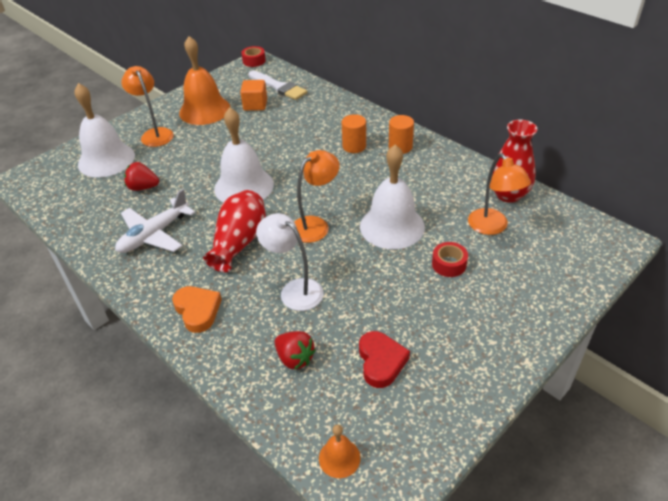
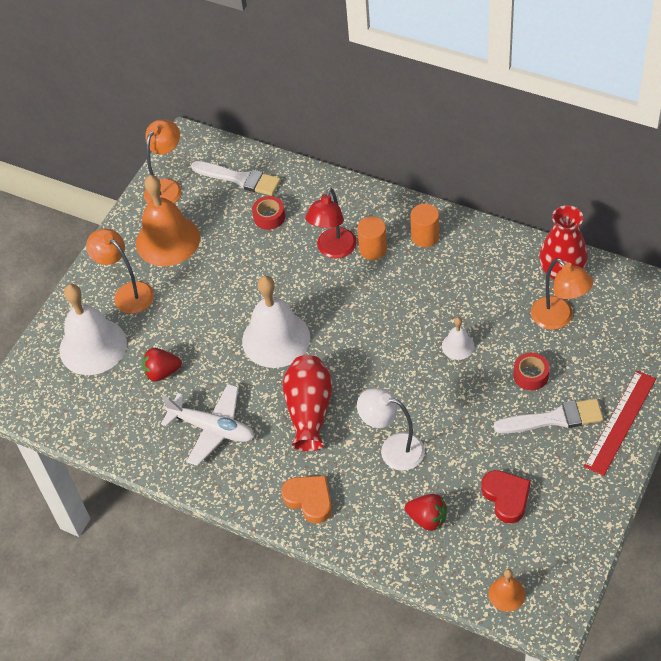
camera: 15 degrees left, 10 degrees up
white plane [115,189,196,253] -> white plane turned 90 degrees counterclockwise [161,384,254,466]
orange cube [240,80,267,111] -> none
red tape [241,46,266,67] -> red tape moved to [252,196,285,230]
orange lamp [294,150,340,243] -> orange lamp moved to [144,119,182,203]
white bell [360,145,425,249] -> white bell [442,317,474,360], size x0.47
none -> red lamp [305,188,356,259]
none -> white brush [494,399,604,434]
none -> red ruler [584,370,656,476]

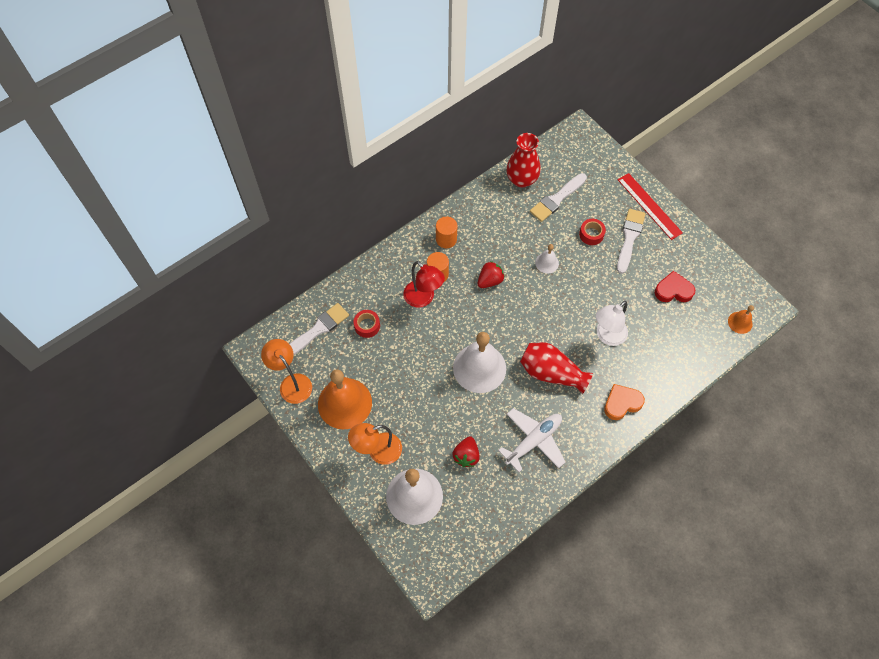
camera: 70 degrees left, 10 degrees up
red strawberry [405,494,447,531] -> red strawberry moved to [478,261,505,288]
orange lamp [531,258,593,330] -> white brush [530,173,587,222]

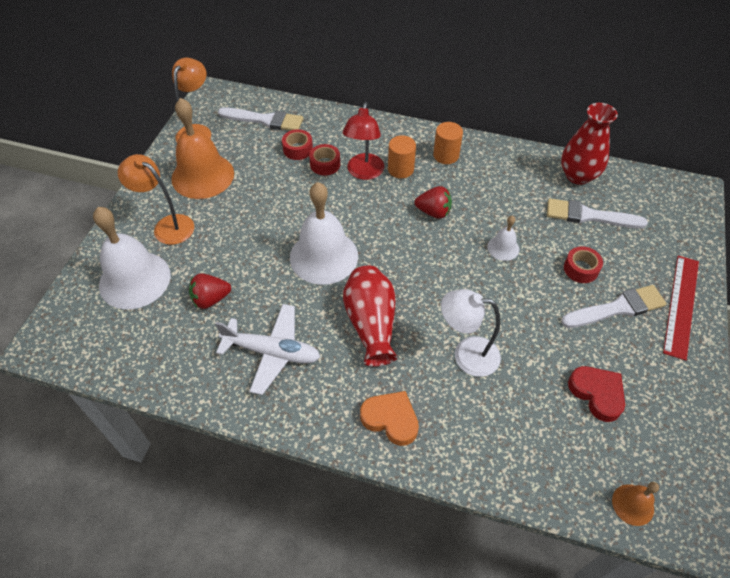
camera: 55 degrees right, 10 degrees down
none -> red tape [309,144,340,176]

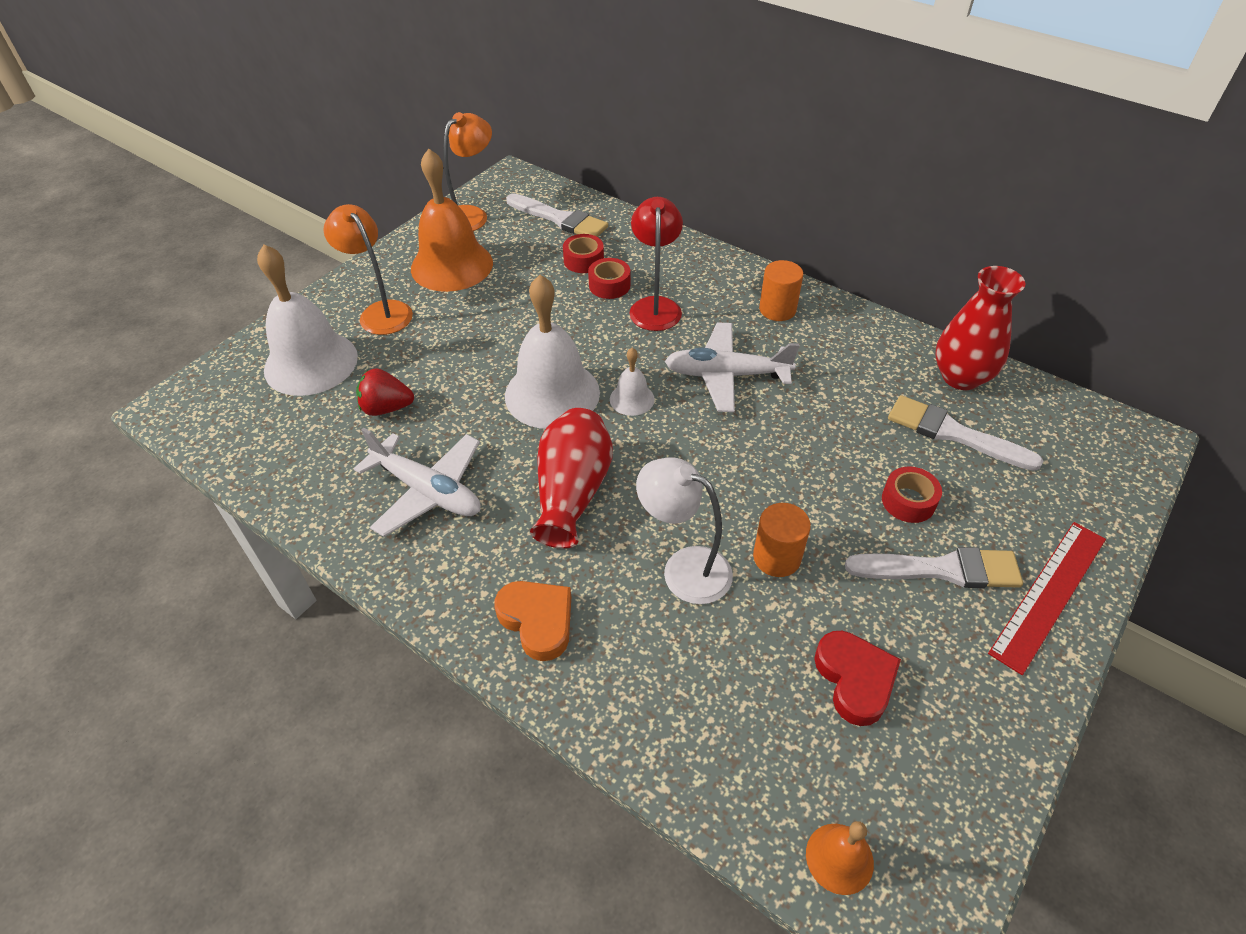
camera: 20 degrees right, 5 degrees down
red lamp [343,102,384,180] -> red lamp turned 150 degrees clockwise [630,197,683,331]
orange cylinder [388,135,416,179] -> orange cylinder moved to [753,503,811,577]
red strawberry [414,186,452,219] -> white plane [665,323,799,412]
white bell [487,216,519,261] -> white bell moved to [610,348,655,416]

